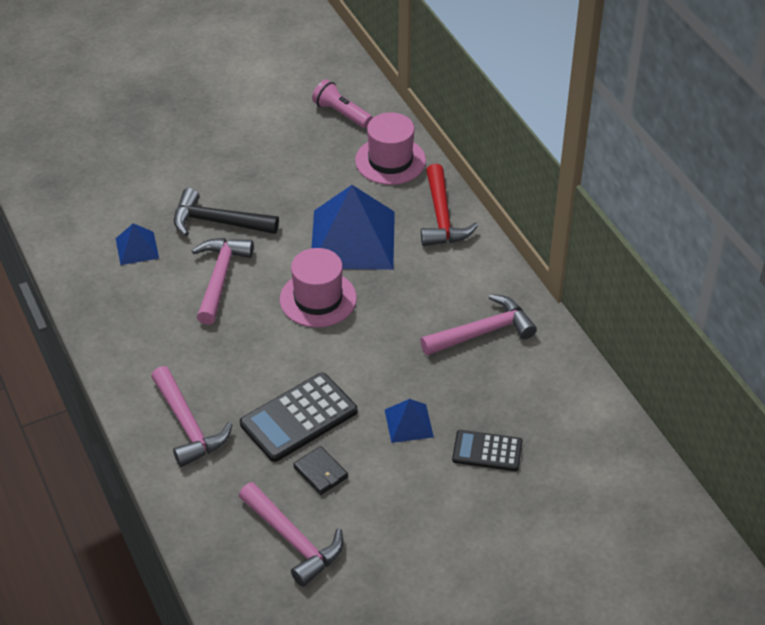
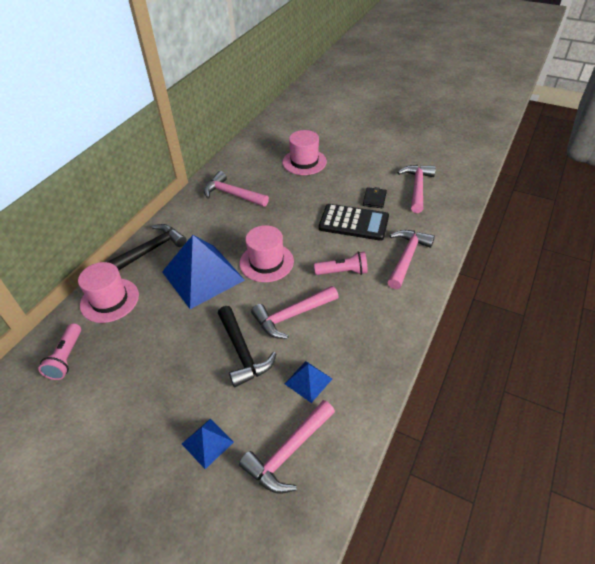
camera: 125 degrees left, 0 degrees up
blue pyramid [385,399,434,443] -> blue pyramid moved to [182,419,234,469]
red hammer [421,164,478,246] -> black hammer [108,224,187,270]
black calculator [452,430,522,471] -> pink hat [282,130,327,175]
none -> pink hammer [239,400,335,494]
none -> pink flashlight [314,251,368,275]

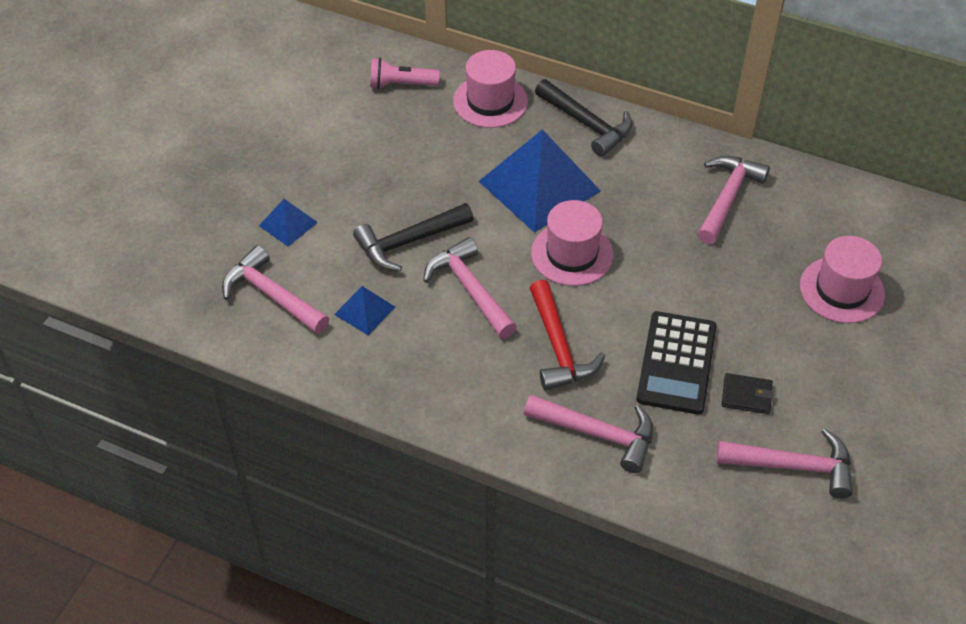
camera: 85 degrees right, 5 degrees up
pink flashlight [314,251,368,275] -> red hammer [530,280,605,390]

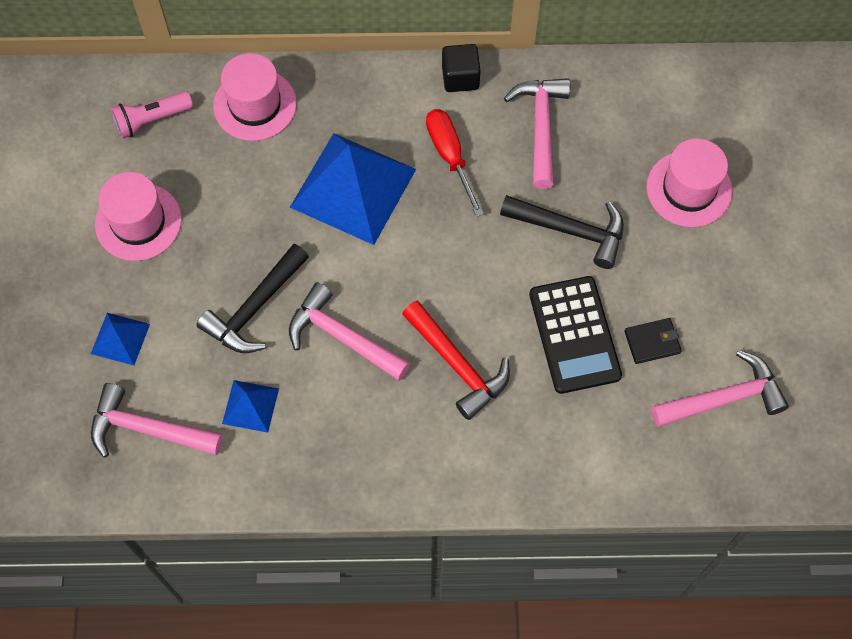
camera: 25 degrees left, 15 degrees up
pink hammer [524,395,653,473] -> none
pink hat [531,200,613,286] -> pink hat moved to [95,172,182,261]
black hammer [535,79,632,157] -> black hammer moved to [500,195,624,269]
none -> red screwdriver [426,109,484,217]
none -> black cube [442,44,481,92]

